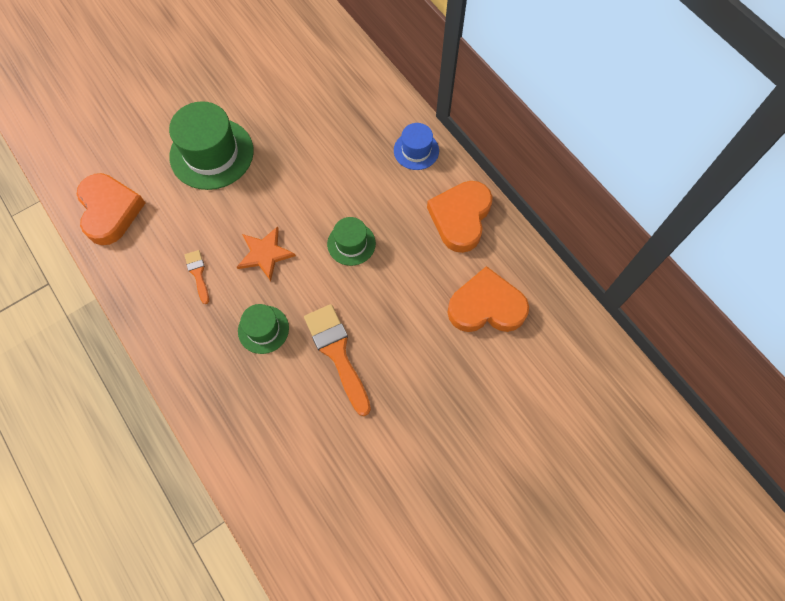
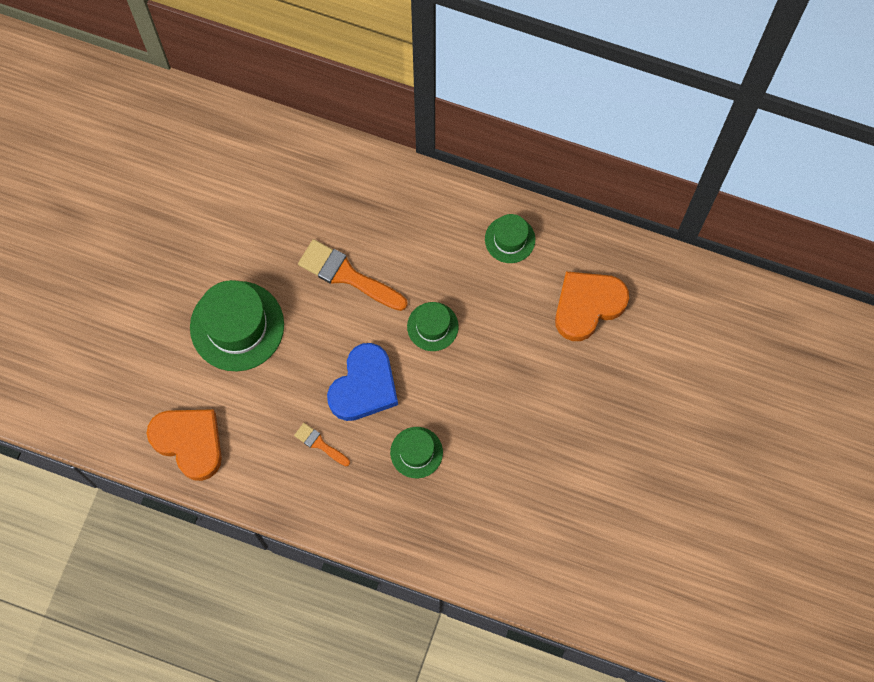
camera: 35 degrees left, 5 degrees up
orange star [237,226,296,281] -> blue heart [327,343,398,421]
orange brush [304,304,371,416] -> orange brush moved to [298,239,408,311]
blue hat [394,123,439,170] -> none
orange heart [427,181,492,253] -> green hat [485,214,535,263]

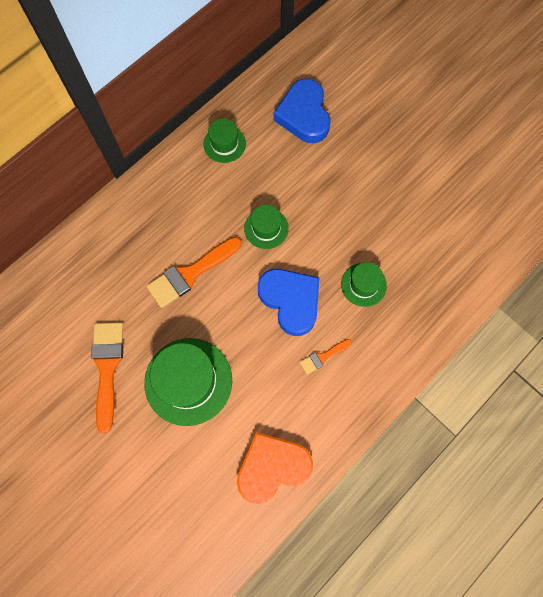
camera: 65 degrees left, 0 degrees up
orange heart [555,271,629,341] -> blue heart [273,79,330,143]
none -> orange brush [91,322,123,433]

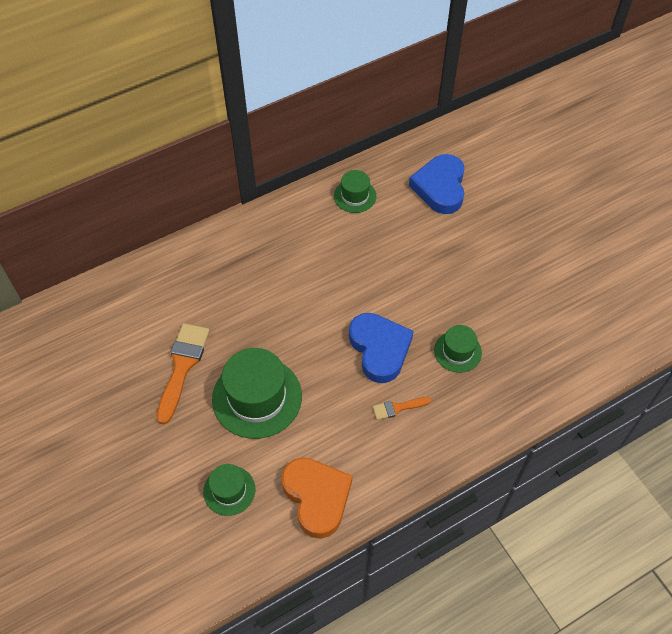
camera: 15 degrees right, 15 degrees down
orange brush [146,237,242,308] -> none
orange heart [237,432,313,504] -> orange heart turned 75 degrees clockwise [281,457,352,539]
green hat [244,205,289,249] -> green hat moved to [203,464,256,516]

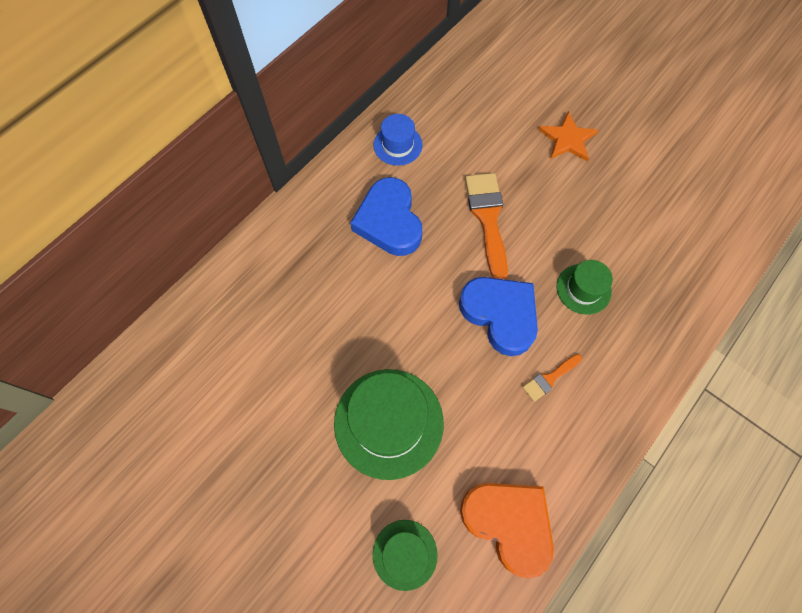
camera: 20 degrees left, 10 degrees up
orange brush [156,323,210,424] -> orange brush moved to [465,173,508,280]
green hat [334,170,376,213] -> blue hat [373,114,422,166]
blue heart [409,154,465,214] -> blue heart moved to [350,177,422,256]
none -> orange star [538,111,599,161]

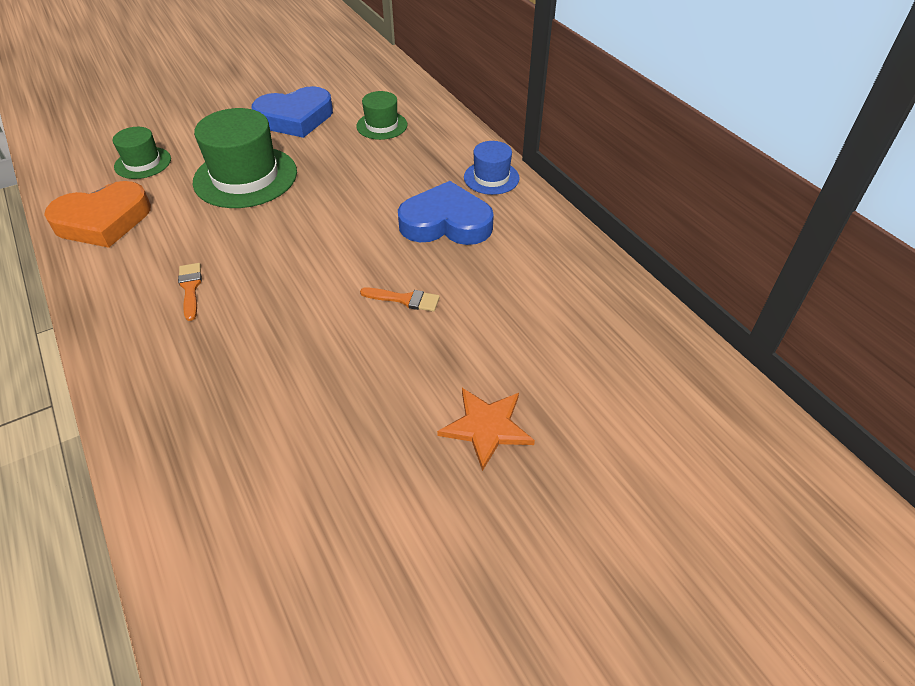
camera: 110 degrees right, 20 degrees down
blue hat [373,114,422,166] -> blue hat moved to [464,141,520,195]
blue heart [459,277,538,356] -> blue heart moved to [252,86,333,138]
orange brush [465,173,508,280] -> orange brush [360,287,440,312], size x0.52
green hat [557,260,613,315] -> green hat moved to [356,91,407,140]

